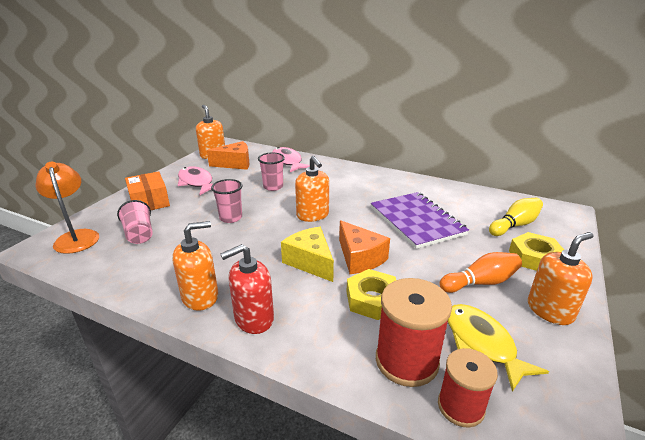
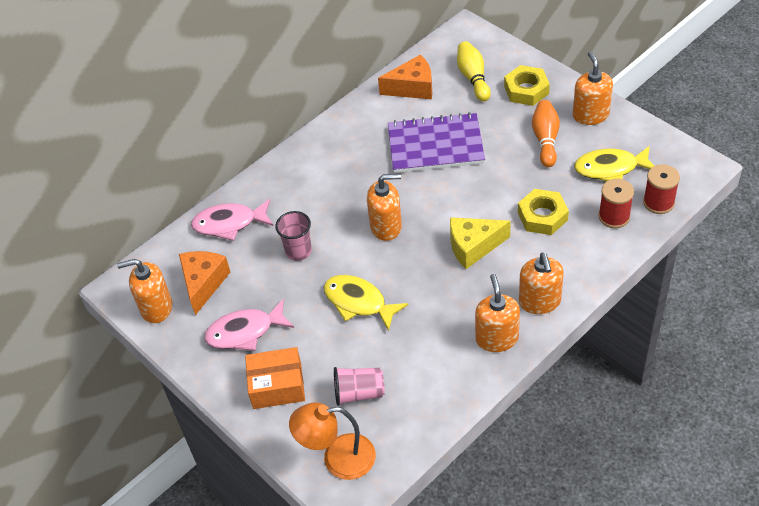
camera: 65 degrees left, 20 degrees up
pink cup [211,179,243,223] -> yellow fish [324,275,409,331]
red soap dispenser [220,244,274,334] -> orange soap dispenser [519,253,564,314]
orange cheese [339,220,390,274] -> orange cheese moved to [378,54,432,99]
red spool [376,278,452,387] -> red spool [598,179,634,228], size x0.65

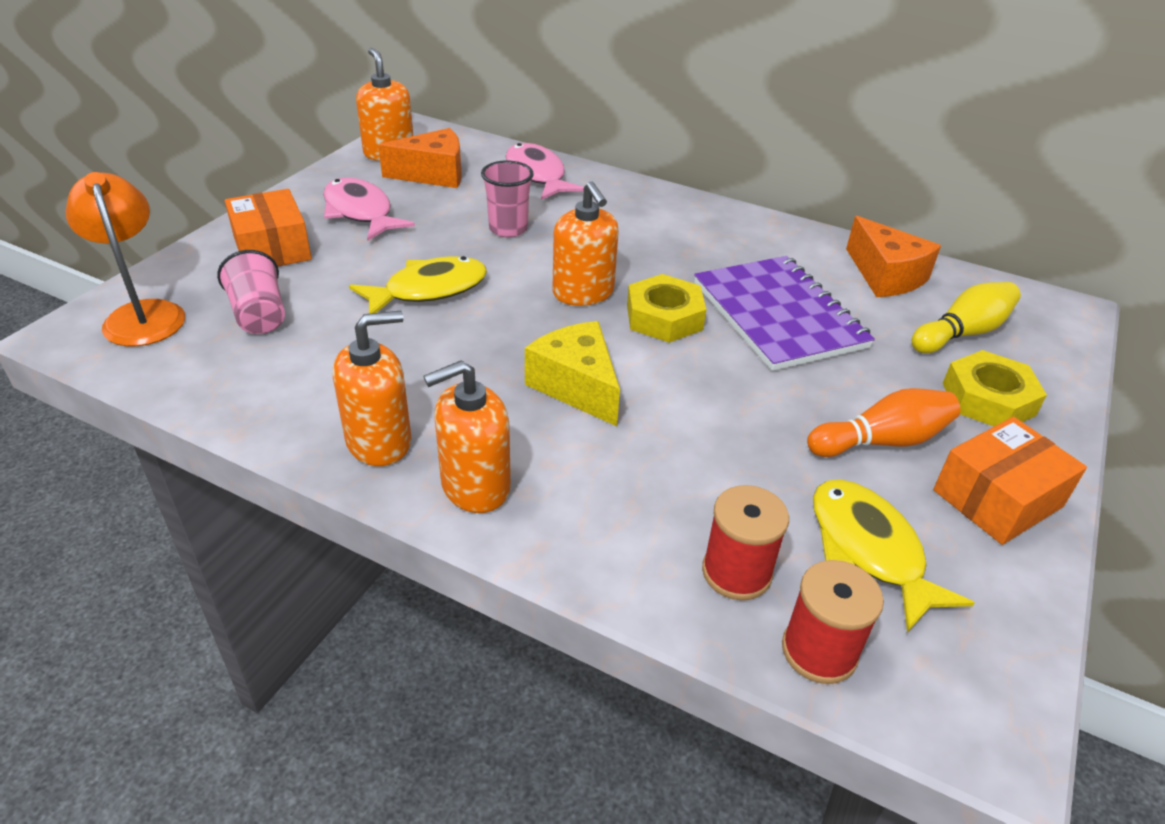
camera: 65 degrees right, 10 degrees down
yellow fish [324,275,409,331] -> yellow fish turned 45 degrees clockwise [349,256,487,314]
yellow nut [518,189,569,235] -> yellow nut moved to [627,274,706,343]
orange soap dispenser [573,51,613,125] -> orange box [933,417,1087,545]

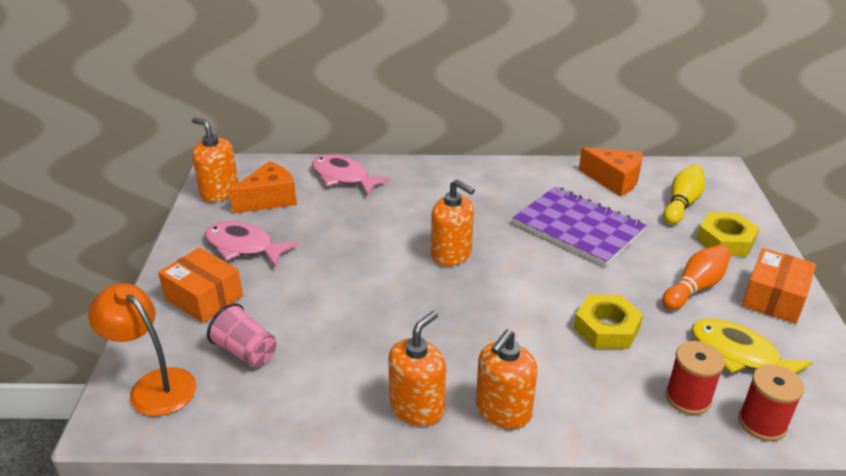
camera: 25 degrees left, 5 degrees down
yellow fish [349,256,487,314] -> none
pink cup [481,160,534,237] -> none
yellow cheese [525,321,620,426] -> none
yellow nut [627,274,706,343] -> yellow nut moved to [574,295,643,349]

